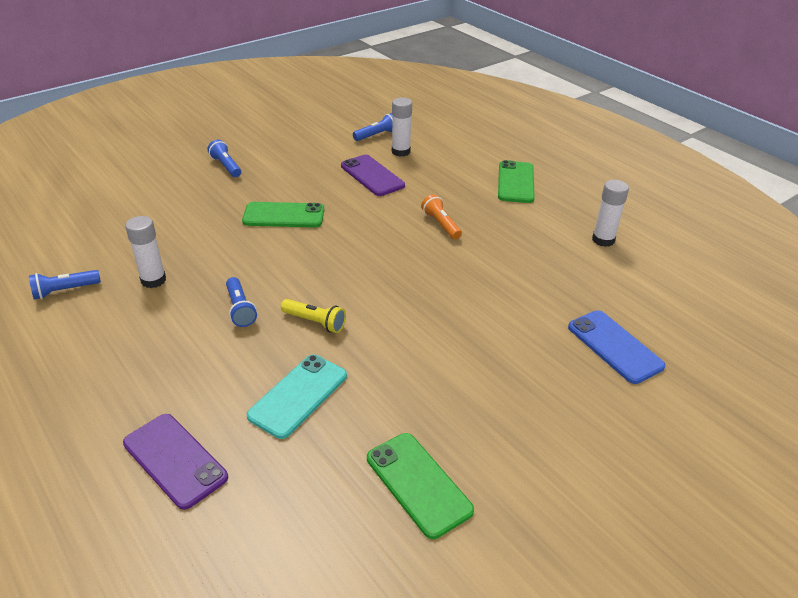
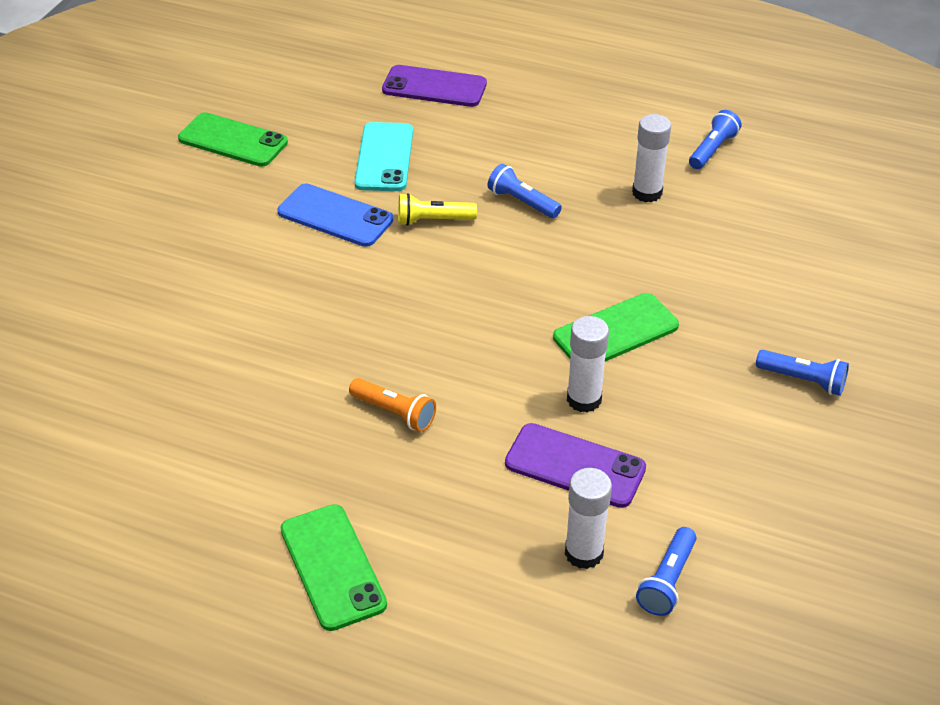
camera: 150 degrees right, 5 degrees up
blue phone [568,310,665,384] -> blue phone moved to [277,183,393,247]
white glue stick [592,180,629,247] -> white glue stick moved to [567,316,609,413]

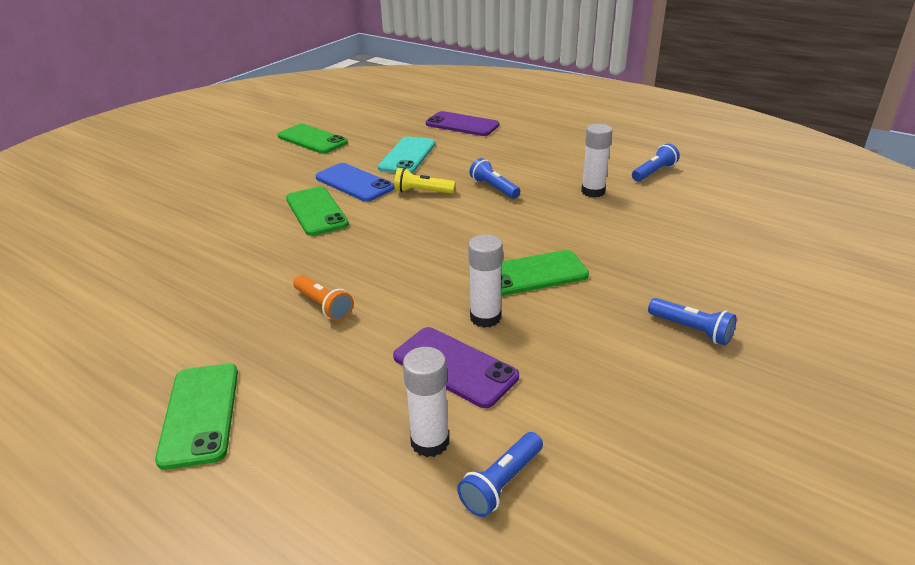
camera: 15 degrees right, 10 degrees down
none -> green phone [286,187,349,236]

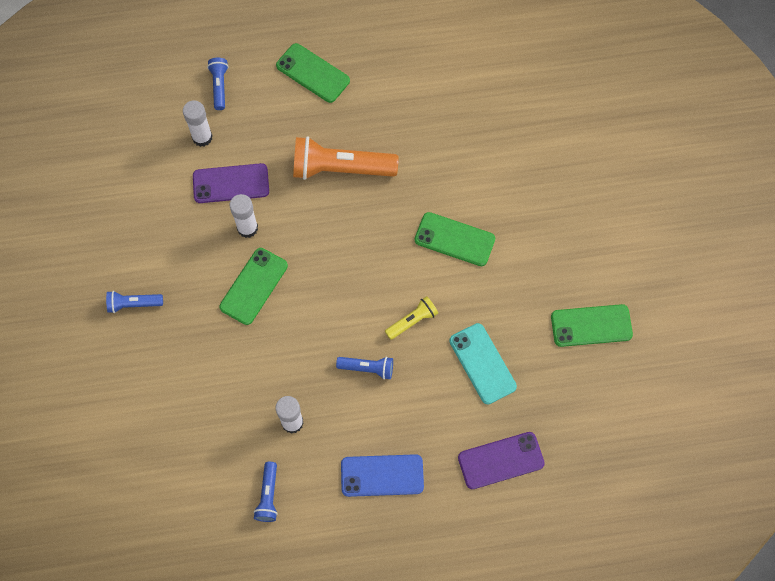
camera: 135 degrees right, 35 degrees up
orange flashlight [293,275,354,321] -> orange flashlight [293,136,399,180], size x1.97
blue phone [316,163,394,202] -> blue phone moved to [341,454,424,497]
blue flashlight [457,432,543,517] -> blue flashlight moved to [207,58,228,110]

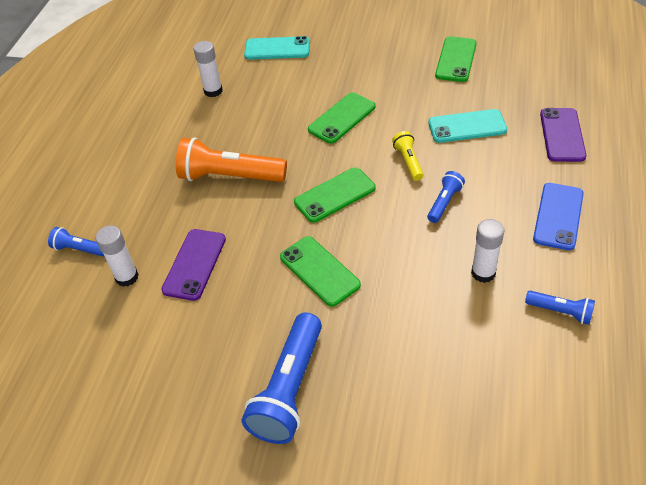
camera: 65 degrees left, 20 degrees down
blue flashlight [106,291,163,313] -> blue flashlight [242,313,322,444], size x1.97
white glue stick [229,194,258,238] -> white glue stick moved to [194,41,223,97]
green phone [276,43,350,103] -> green phone moved to [294,168,376,223]
orange flashlight [293,136,399,180] -> orange flashlight turned 75 degrees clockwise [176,137,287,182]
none -> turquoise phone [244,36,310,60]

